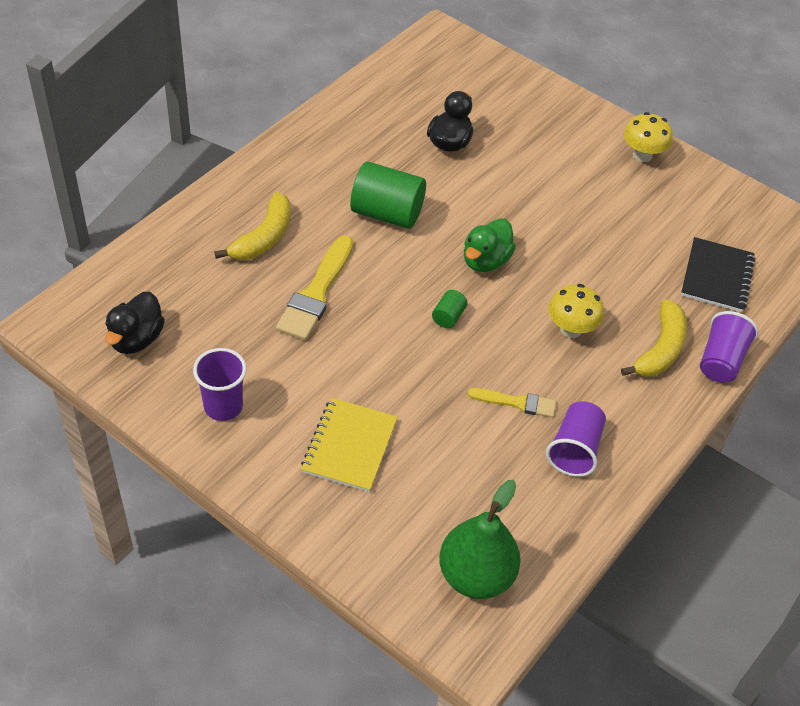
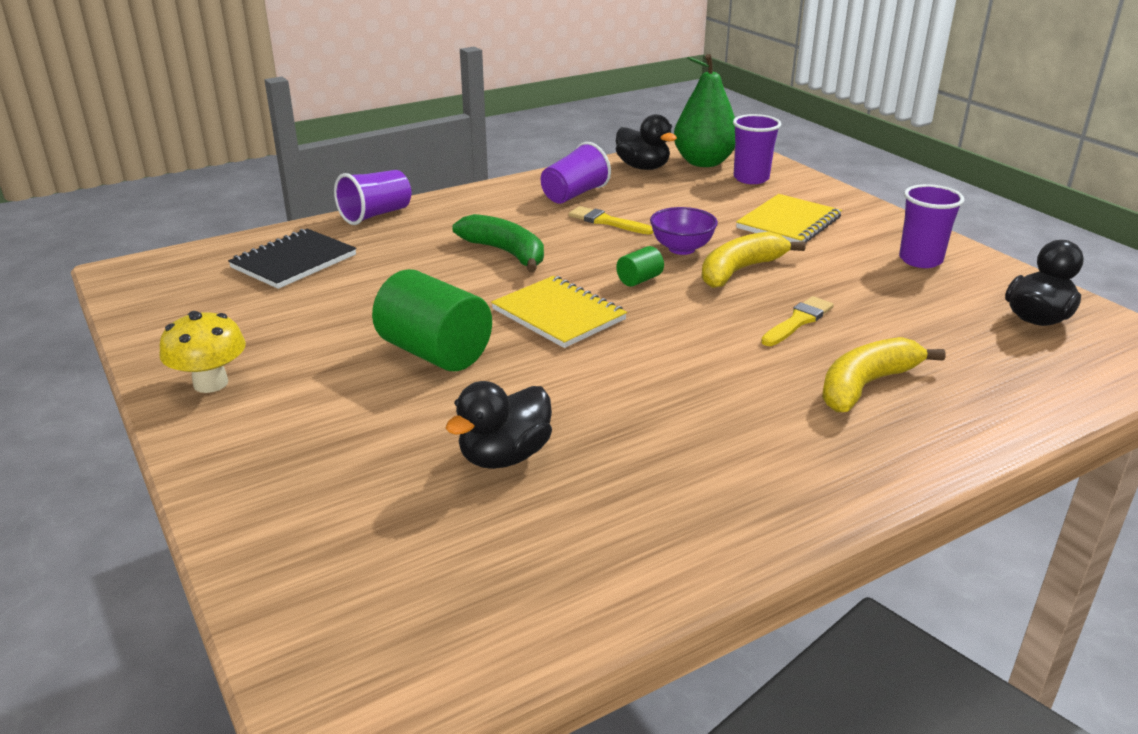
camera: 155 degrees left, 20 degrees down
yellow brush [276,235,353,340] -> yellow brush [761,296,834,346], size x0.58
green cylinder [350,162,426,229] -> green cylinder moved to [372,269,492,371]
green duck [464,218,516,272] -> yellow notebook [491,276,627,348]
yellow mushroom [548,284,604,338] -> green banana [453,214,544,272]
yellow banana [621,299,687,377] -> yellow banana moved to [701,232,806,288]
none -> black duck [616,114,677,170]
none -> purple bowl [650,207,718,255]
none -> purple cup [733,114,781,184]

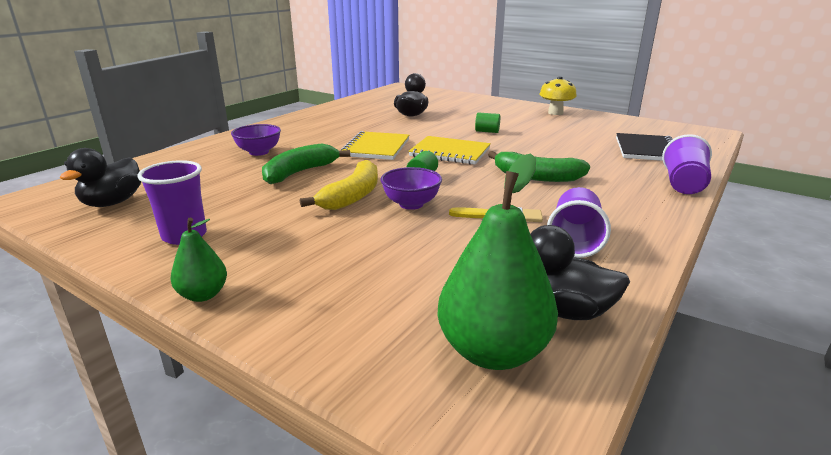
camera: 155 degrees right, 5 degrees down
green cylinder [372,269,492,371] -> green cylinder [475,112,500,133], size x0.46
purple cup [733,114,781,184] -> none
yellow notebook [736,194,842,243] -> yellow notebook moved to [341,131,409,160]
yellow brush [761,296,834,346] -> green banana [262,143,350,184]
yellow banana [822,337,946,412] -> purple bowl [231,124,281,156]
none -> green pear [170,218,227,302]

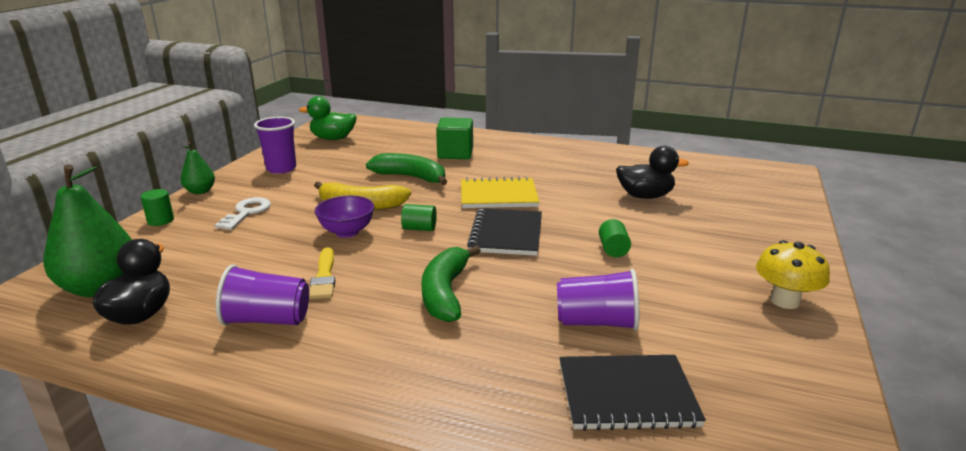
camera: 75 degrees right, 0 degrees up
black duck [59,148,141,207] -> green duck [299,96,357,140]
purple bowl [231,124,281,156] -> green cube [436,117,473,159]
yellow notebook [408,136,491,165] -> black notebook [467,208,542,256]
purple cup [662,134,712,194] -> purple cup moved to [557,269,639,331]
none -> green cylinder [141,189,174,226]
none -> white key [215,197,271,230]

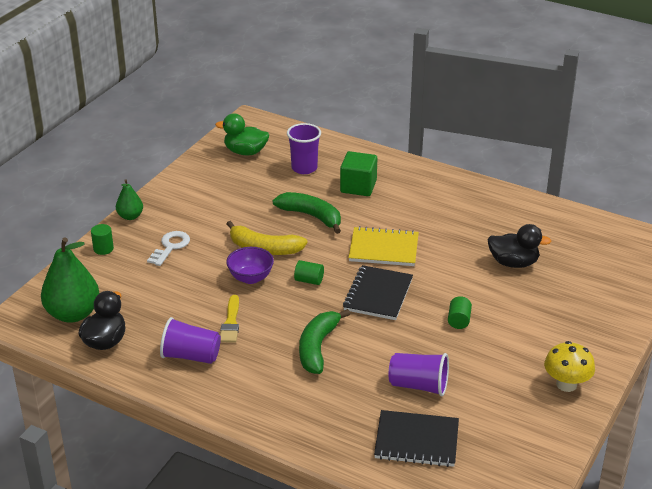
camera: 10 degrees right, 10 degrees up
purple cup [254,117,296,174] -> purple cup moved to [287,123,321,174]

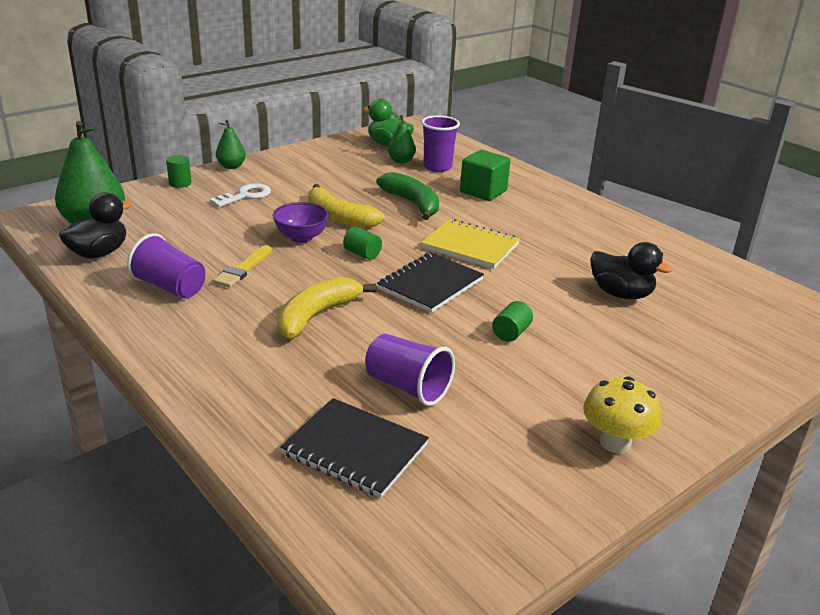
camera: 20 degrees right, 5 degrees down
green banana [299,309,350,374] -> yellow banana [277,277,377,339]
none -> green pear [388,112,416,163]

